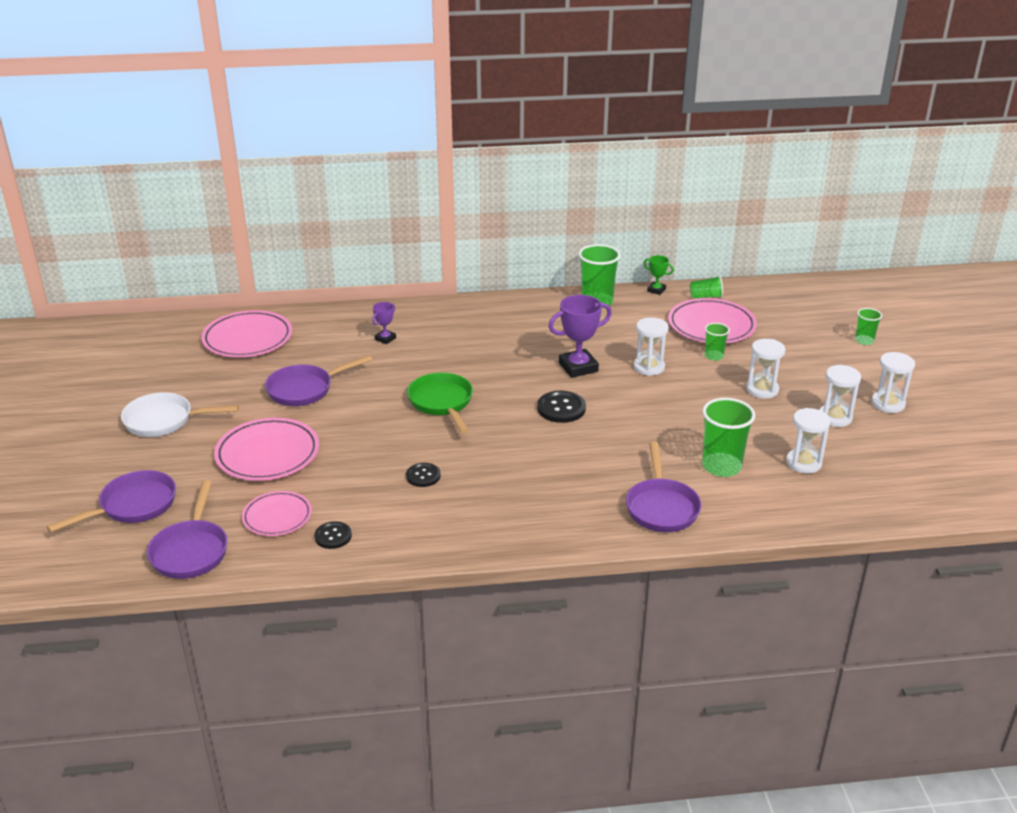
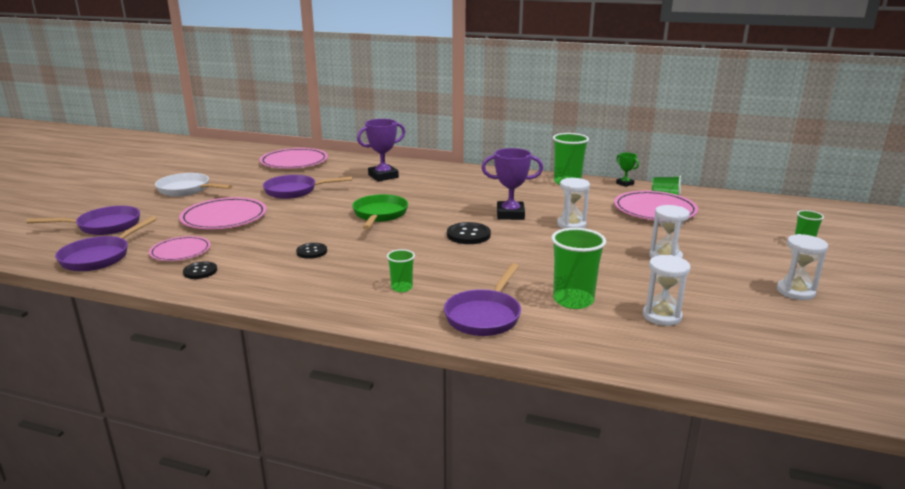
camera: 25 degrees right, 10 degrees down
purple trophy [372,302,396,344] -> purple trophy [357,119,405,181], size x1.88
green cup [705,323,730,361] -> green cup moved to [387,249,415,292]
white hourglass [819,365,861,427] -> none

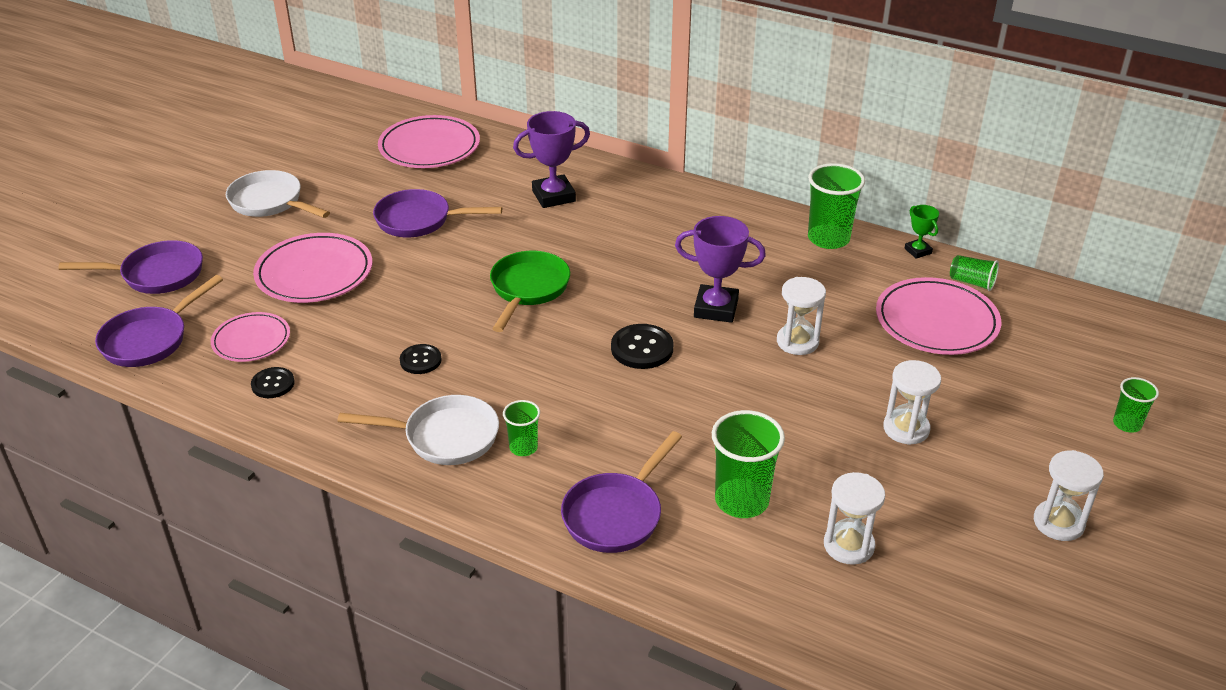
camera: 10 degrees right, 15 degrees up
none -> white pan [338,395,499,465]

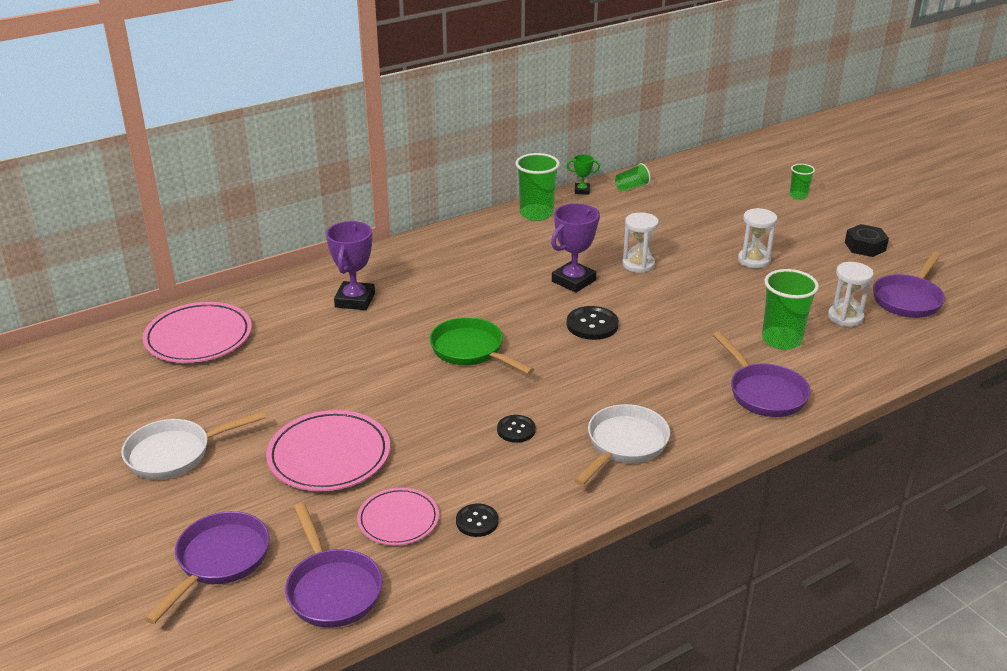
camera: 60 degrees left, 5 degrees down
purple pan [373,189,502,237] -> purple pan moved to [873,252,945,318]
green cup [503,400,540,456] -> none
pink plate [876,277,1001,355] -> none
white hourglass [1034,450,1104,541] -> black nut [845,224,889,257]

